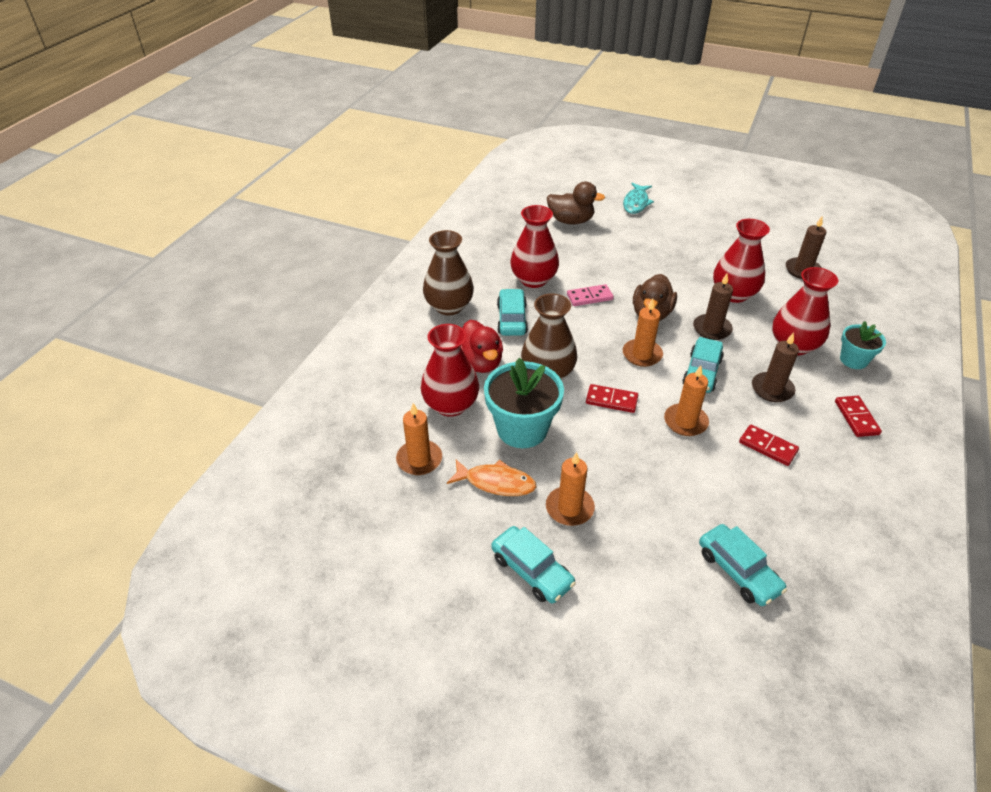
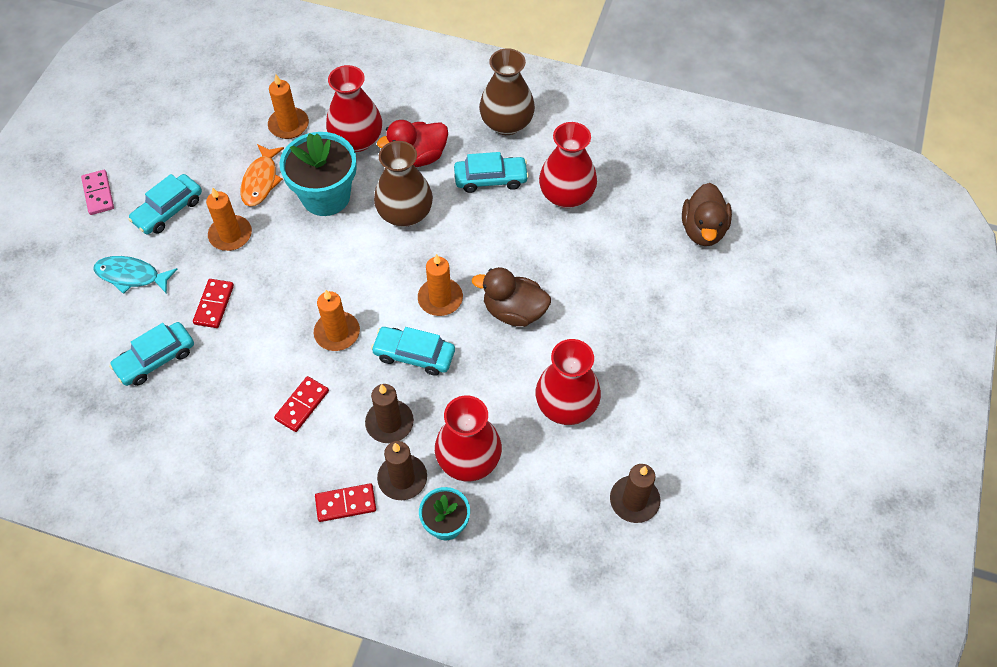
camera: 85 degrees right, 15 degrees up
pink domino [567,284,614,306] -> pink domino moved to [81,170,114,215]
red domino [586,384,638,413] -> red domino moved to [193,279,234,328]
turquoise fish [623,183,654,214] -> turquoise fish moved to [93,256,178,294]
brown candle [693,274,733,340] -> brown candle moved to [377,441,427,500]

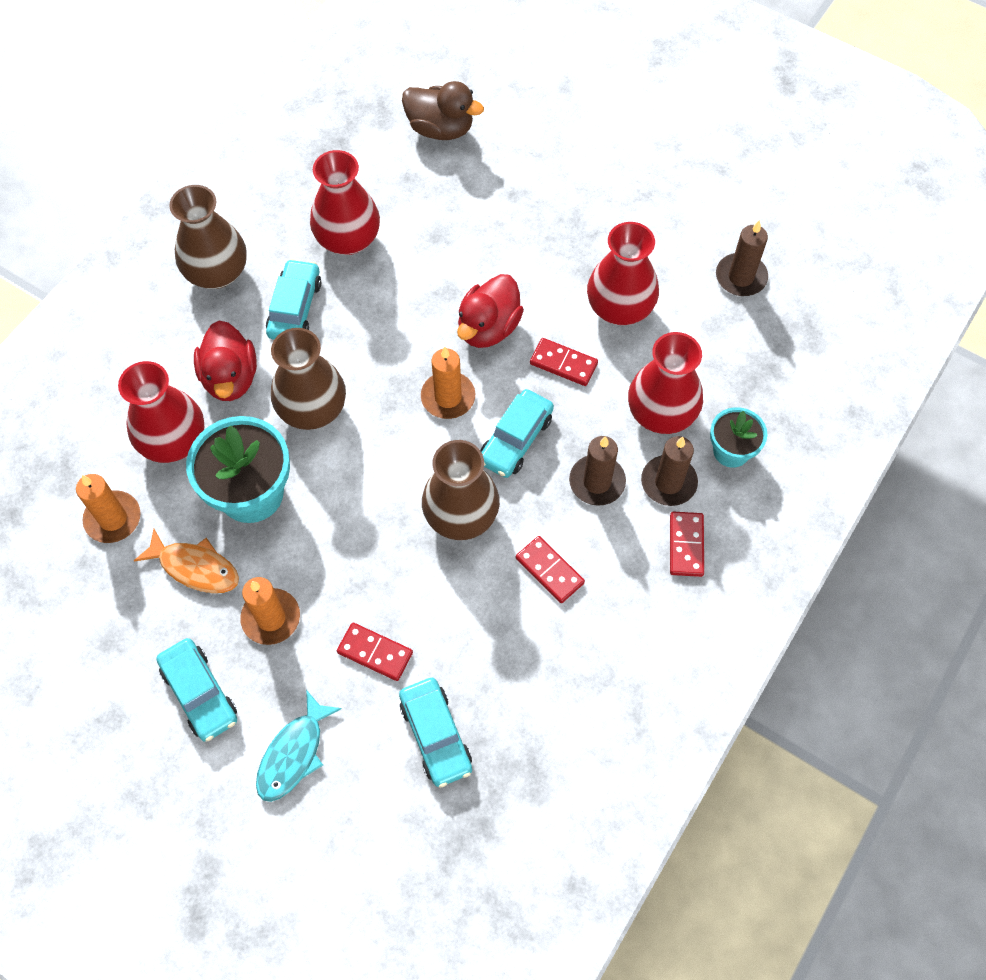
camera: 75 degrees left, 5 degrees up
pink domino [81,170,114,215] -> none
orange candle [314,290,360,351] -> brown vase [422,440,500,540]
brown duck [472,267,551,327] -> red duck [457,274,524,348]
none -> red domino [530,338,598,386]

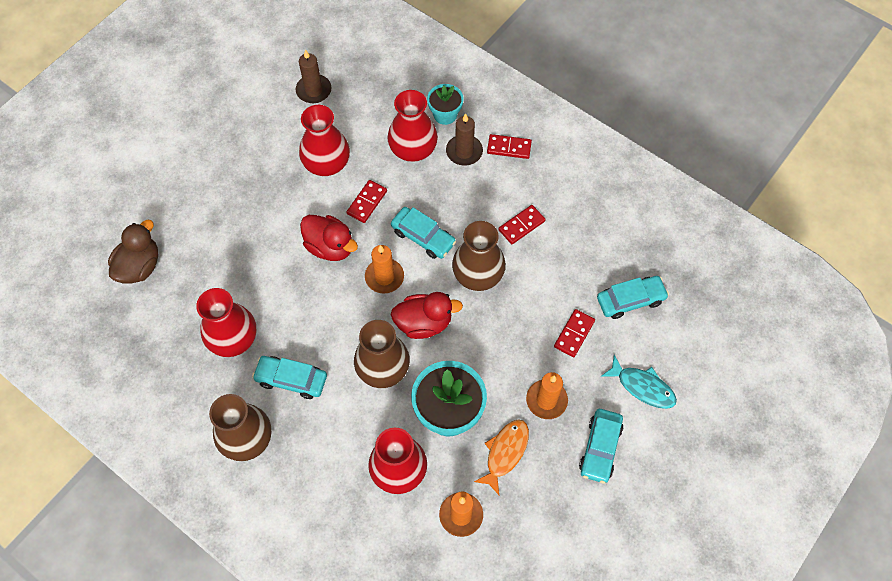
camera: 85 degrees left, 0 degrees up
turquoise car [156,638,237,742] -> turquoise car turned 135 degrees clockwise [579,409,623,484]
red duck [194,321,257,401] -> red duck moved to [391,292,463,339]
brown candle [569,436,626,506] -> none

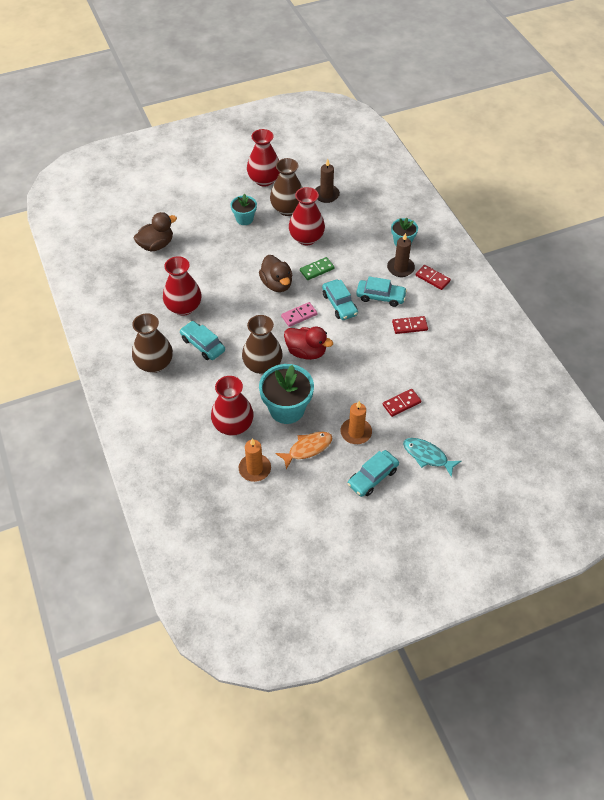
camera: 30 degrees right, 10 degrees down
red duck [300,215,358,261] -> brown duck [259,255,292,292]
red domino [347,180,387,223] -> green domino [300,257,335,280]
orange candle [365,245,404,294] -> pink domino [281,302,317,327]
red vase [387,90,438,162] -> red vase moved to [247,129,280,187]
brown vase [452,221,506,291] -> brown vase moved to [270,158,303,216]
turquoise car [597,276,669,319] -> turquoise car moved to [356,277,407,307]
turquoise fish [601,355,677,409] -> turquoise fish turned 150 degrees clockwise [403,438,461,477]
none -> turquoise flower pot [230,194,257,225]

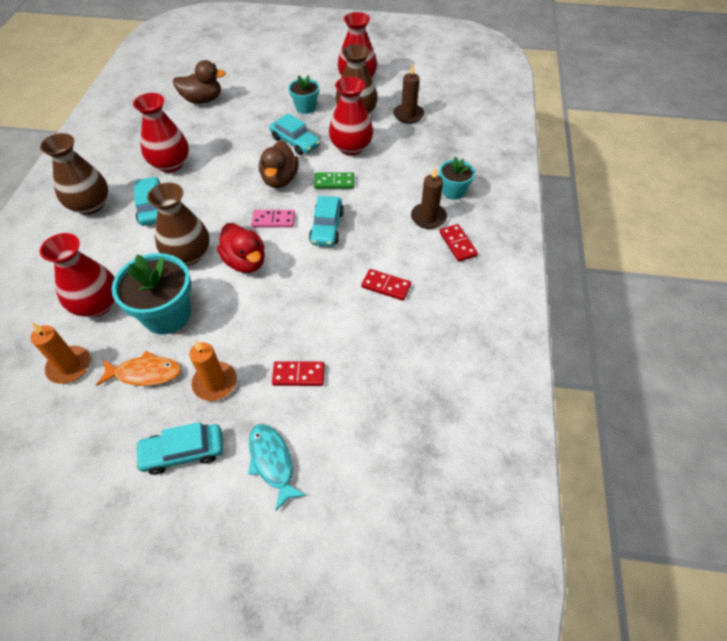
camera: 30 degrees right, 0 degrees up
turquoise car [356,277,407,307] -> turquoise car moved to [269,113,320,155]

